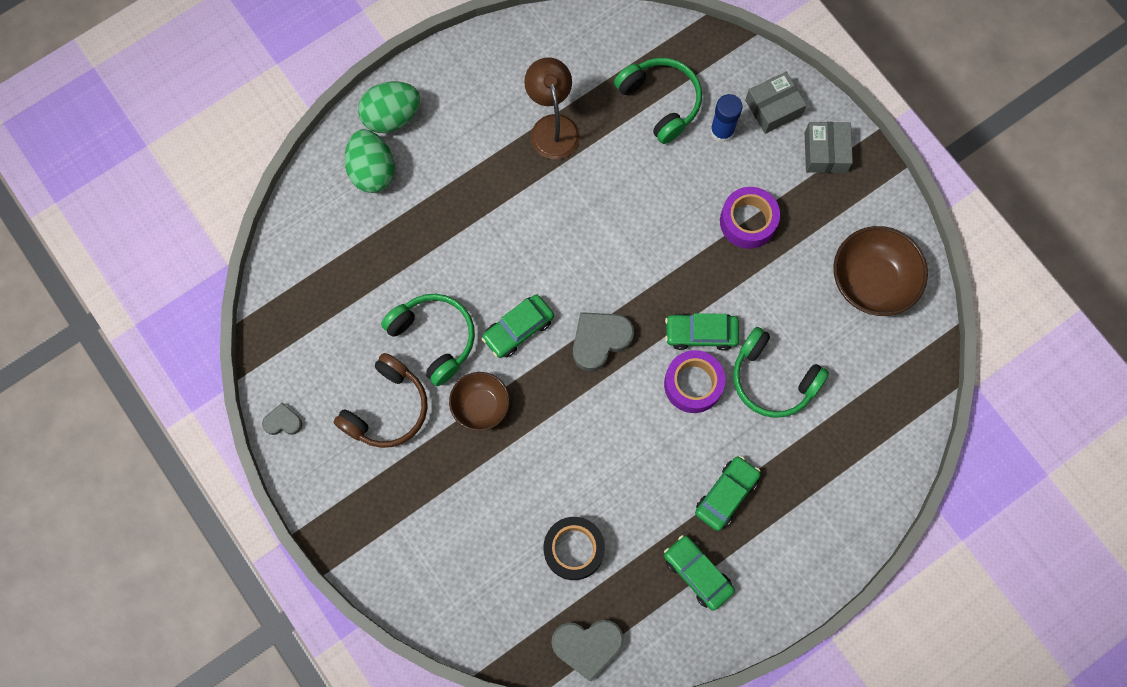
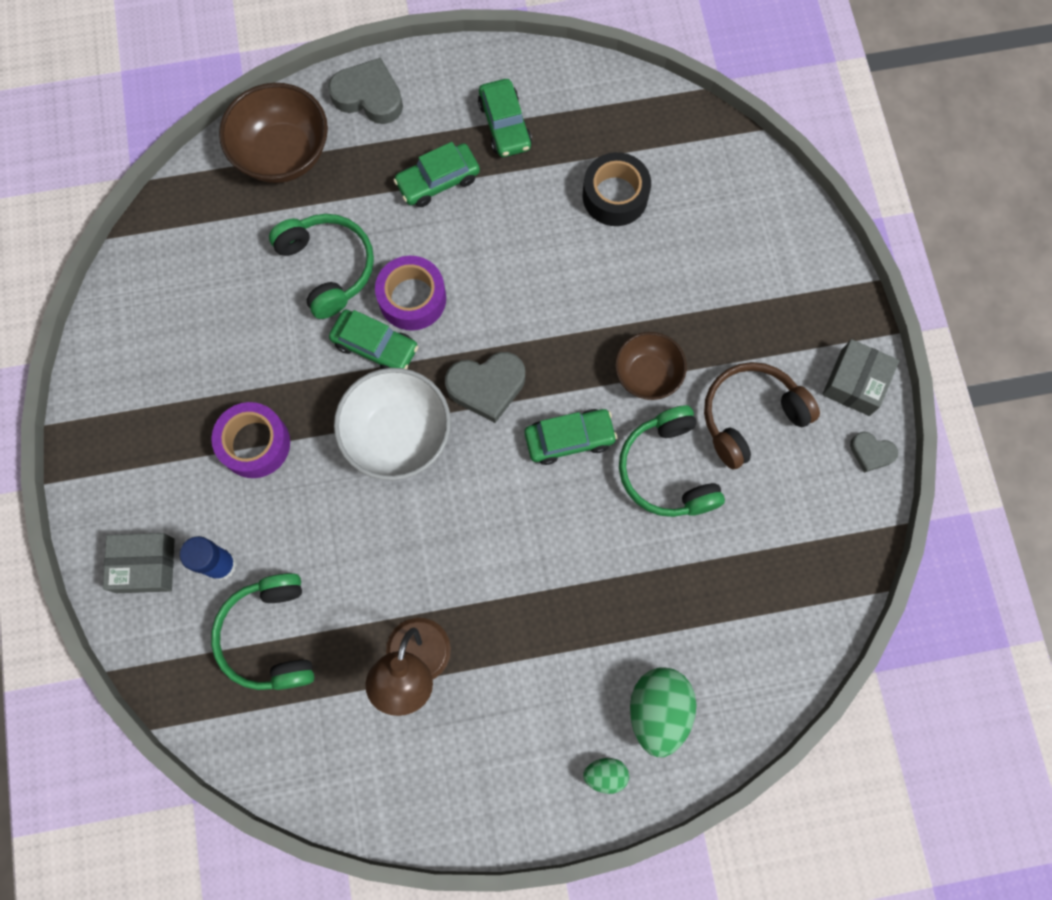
camera: 155 degrees left, 0 degrees up
green egg [358,81,420,133] -> green egg [583,758,629,794], size x0.52
grey heart [551,620,624,682] -> grey heart moved to [328,58,403,124]
grey box [805,122,853,173] -> grey box moved to [822,339,899,416]
brown bowl [833,226,928,316] -> brown bowl moved to [219,83,328,183]
none -> white bowl [334,368,451,480]

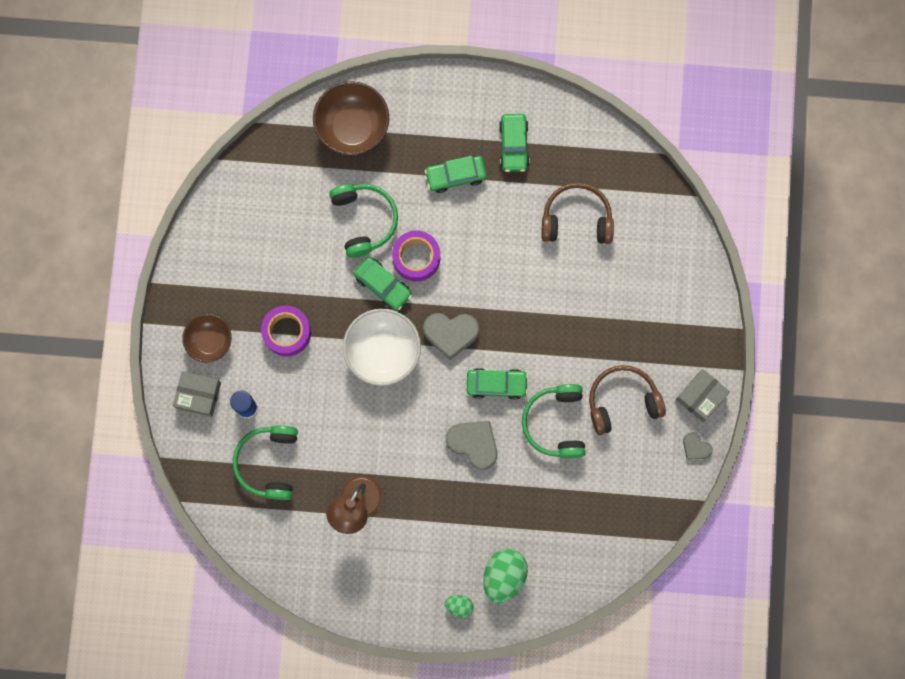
camera: 15 degrees right, 5 degrees up
grey heart [328,58,403,124] -> grey heart moved to [446,421,497,470]
black tape [583,152,651,226] -> brown headphones [541,182,614,244]
brown bowl [615,332,687,400] -> brown bowl moved to [182,314,232,362]

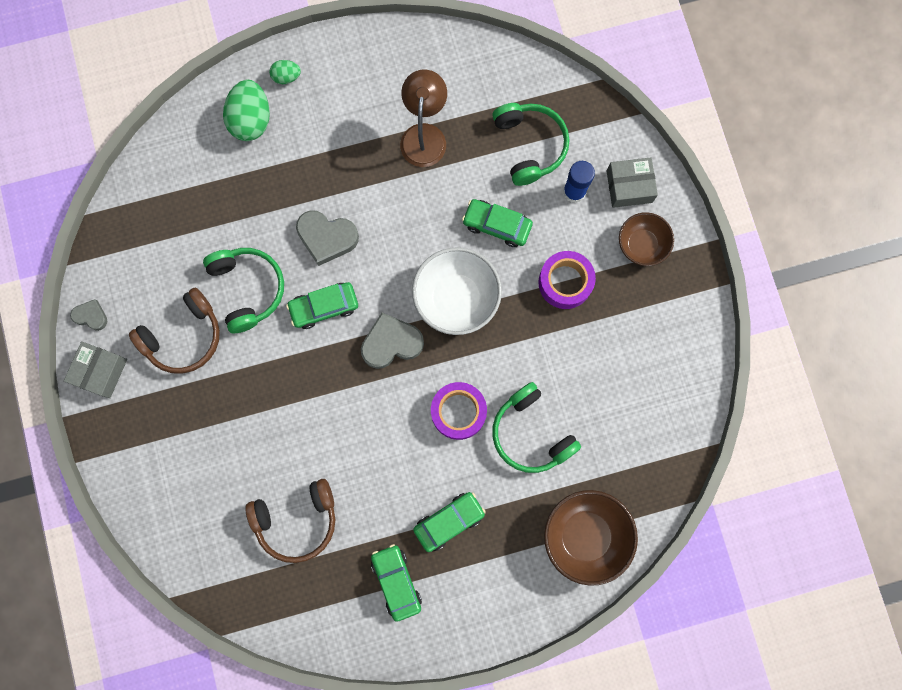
camera: 160 degrees right, 0 degrees up
green car [354,257,412,311] -> green car moved to [462,199,533,247]

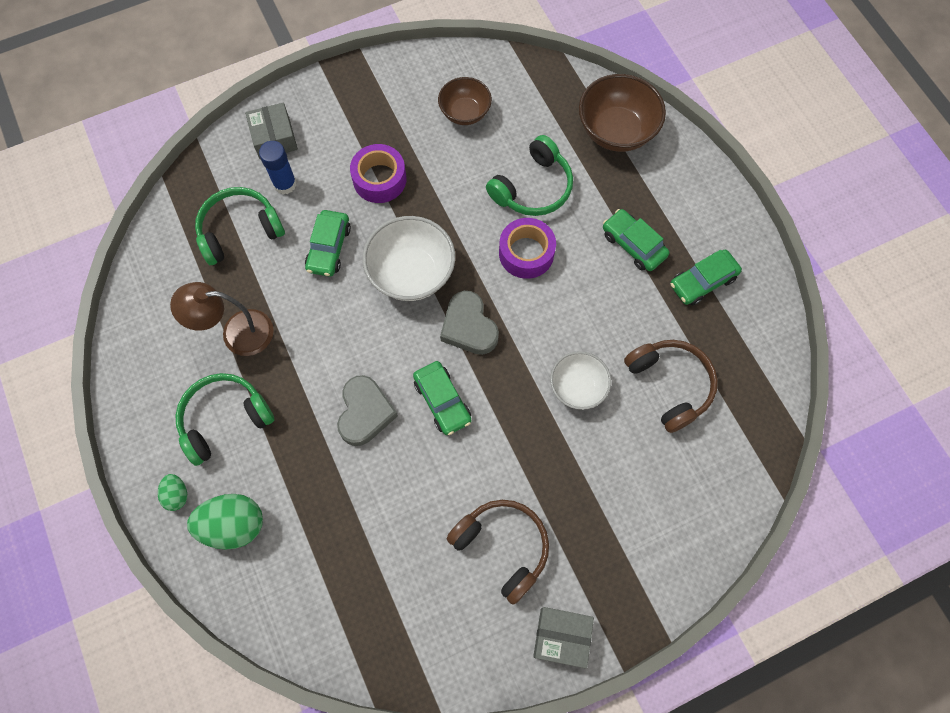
camera: 100 degrees left, 10 degrees down
grey heart [70,299,107,331] -> none
green headphones [203,248,284,333] -> green headphones moved to [175,373,274,466]
brown bowl [619,212,674,266] -> brown bowl moved to [438,77,492,125]
none -> white bowl [550,351,611,410]

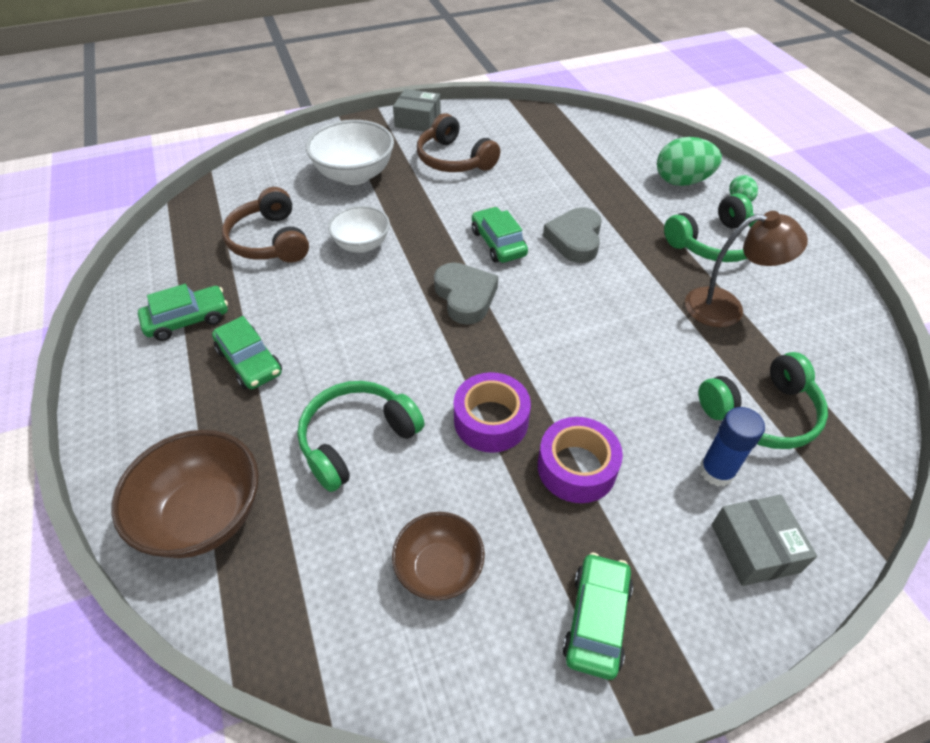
camera: 175 degrees left, 20 degrees down
green car [305,210,351,277] -> green car moved to [562,553,633,680]
white bowl [362,216,455,301] -> white bowl moved to [306,120,394,185]
purple tape [499,218,556,279] -> purple tape moved to [454,372,531,453]

